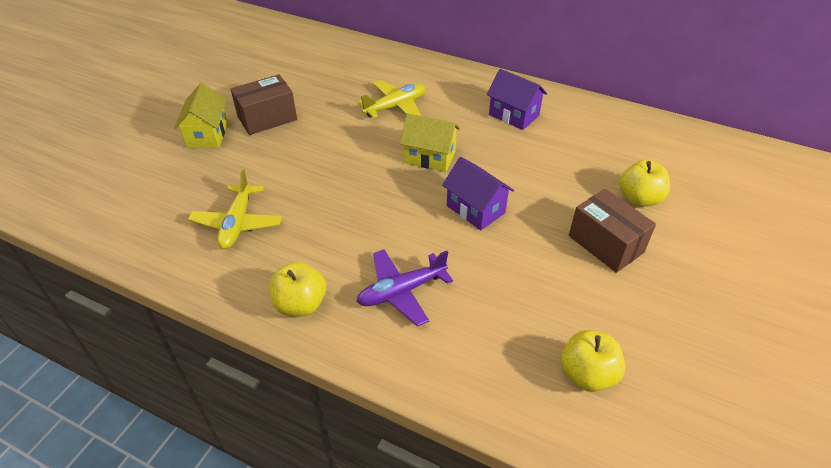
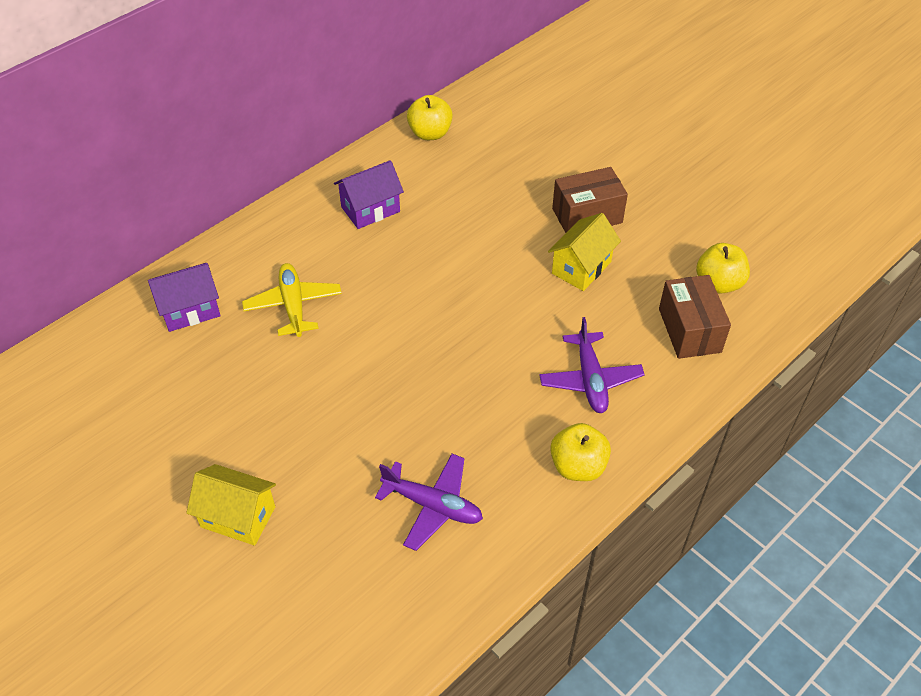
camera: 70 degrees left, 5 degrees up
yellow plane [188,169,282,249] -> purple plane [375,454,483,551]
brown box [230,74,297,135] -> brown box moved to [659,275,731,359]
yellow house [400,113,460,172] -> yellow house moved to [548,213,621,291]
purple house [442,157,514,230] -> purple house moved to [148,263,221,332]
yellow apple [619,160,670,207] -> yellow apple moved to [407,95,453,140]

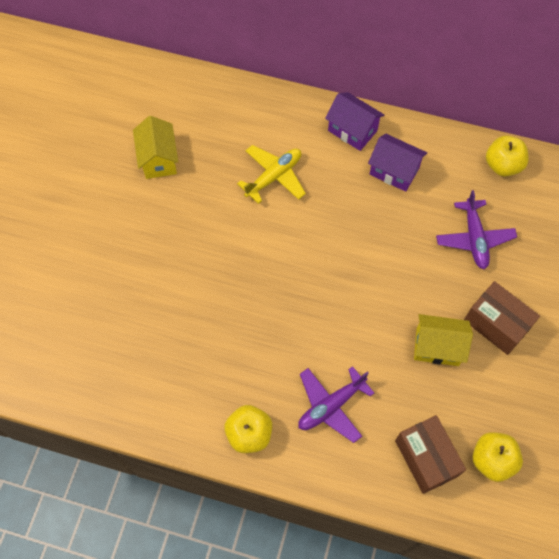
camera: 60 degrees right, 15 degrees up
purple house [148,263,221,332] -> purple house moved to [325,92,384,151]
yellow house [186,464,276,546] -> yellow house moved to [133,116,178,179]
purple plane [375,454,483,551] -> purple plane moved to [436,190,517,269]
brown box [659,275,731,359] -> brown box turned 75 degrees counterclockwise [395,415,466,494]

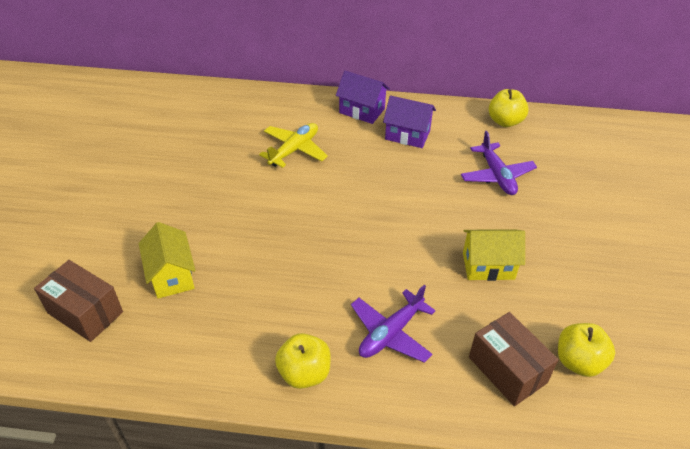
camera: 10 degrees left, 20 degrees down
yellow house [133,116,178,179] -> yellow house moved to [139,222,196,298]
brown box [464,281,540,355] -> brown box moved to [34,260,123,342]

